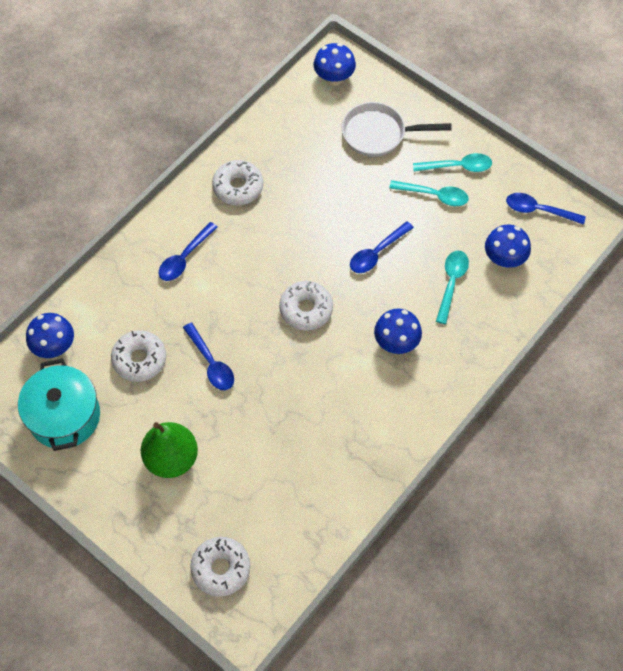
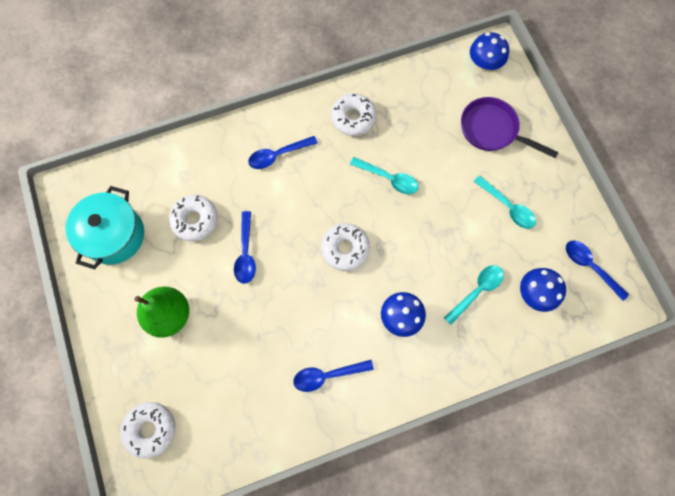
camera: 30 degrees right, 10 degrees up
blue mushroom [26,313,74,358] -> none
white pan [342,102,452,157] -> purple pan [461,97,559,158]
blue spoon [350,221,414,273] -> blue spoon moved to [293,360,374,392]
turquoise spoon [413,153,492,172] -> turquoise spoon moved to [350,157,418,194]

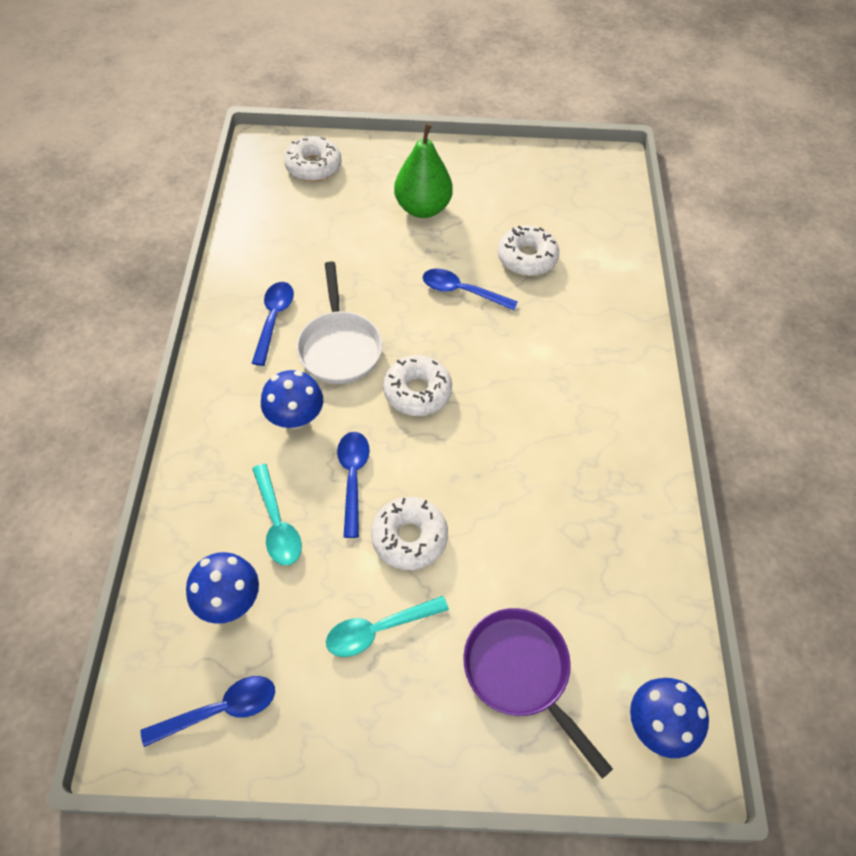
camera: 110 degrees right, 15 degrees down
turquoise pot [65,186,144,269] -> none
blue spoon [248,136,318,169] -> blue spoon moved to [337,432,370,538]
white donut [331,93,377,136] -> white donut moved to [371,497,448,570]
turquoise spoon [350,157,418,194] -> none
purple pan [461,97,559,158] -> purple pan turned 90 degrees counterclockwise [463,608,613,779]
none -> white pan [296,261,383,384]

